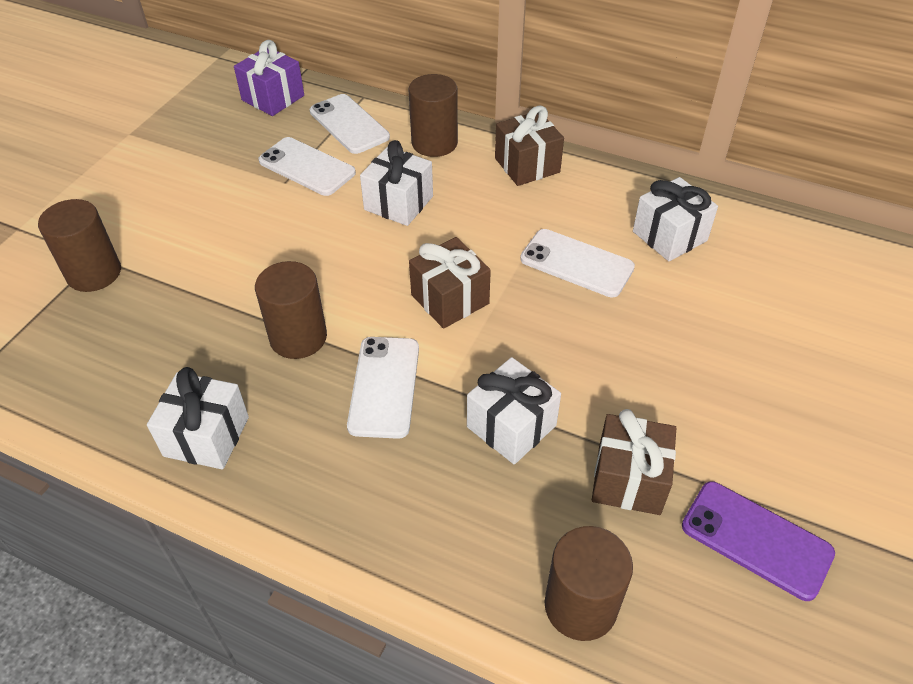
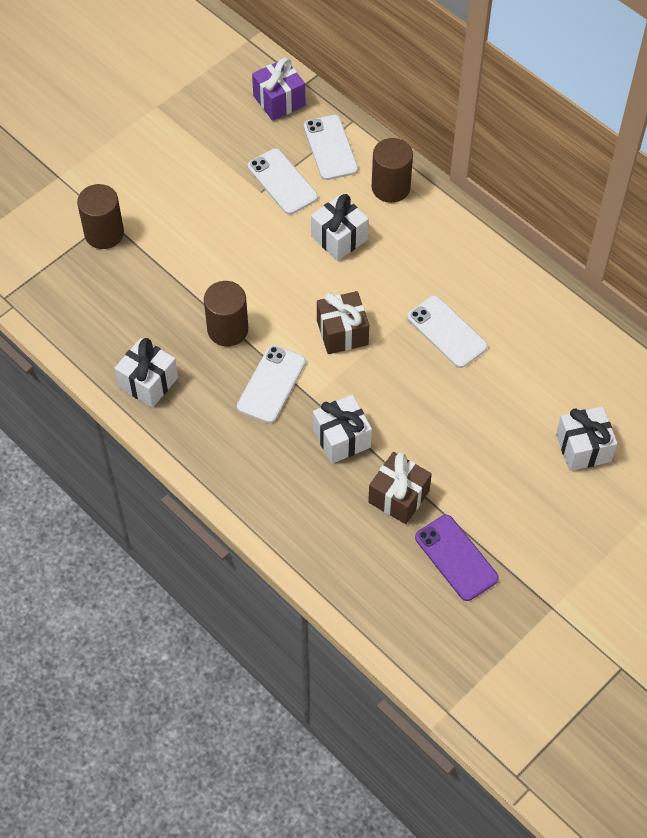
camera: 20 degrees right, 10 degrees up
brown gift [495,106,564,186] -> none
brown cylinder [545,526,633,641] -> none
white gift [633,177,718,261] -> white gift moved to [556,406,617,471]

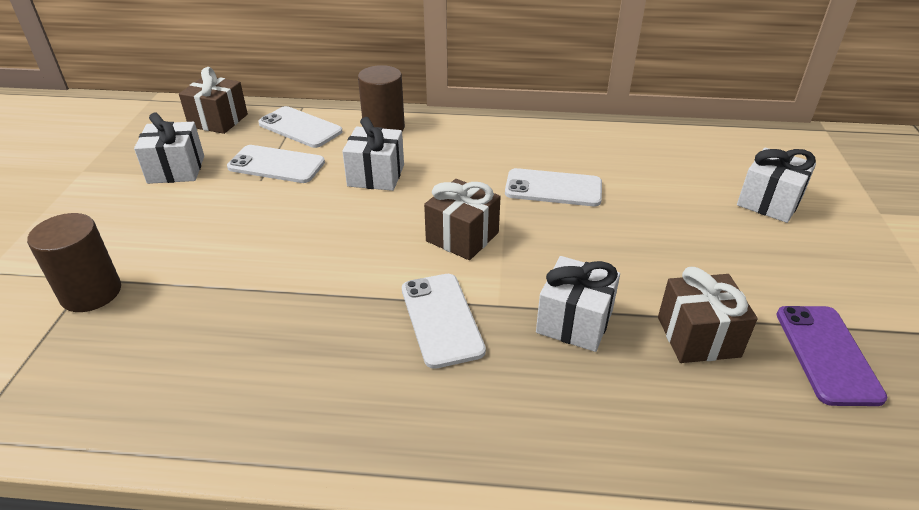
camera: 40 degrees left, 20 degrees down
white gift [114,338,178,408] -> white gift moved to [134,112,204,184]
brown cylinder [204,281,248,346] -> none
purple gift [252,58,305,121] -> brown gift [179,67,248,134]
purple phone [415,515,499,601] -> purple phone turned 75 degrees clockwise [777,306,887,406]

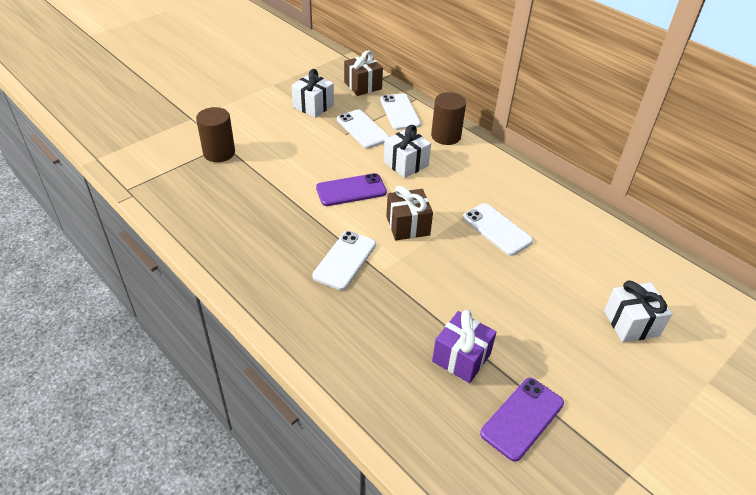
camera: 40 degrees right, 5 degrees up
white gift [536,256,620,352] -> none
brown gift [658,267,758,363] -> purple gift [432,310,497,383]
none -> purple phone [316,173,387,206]

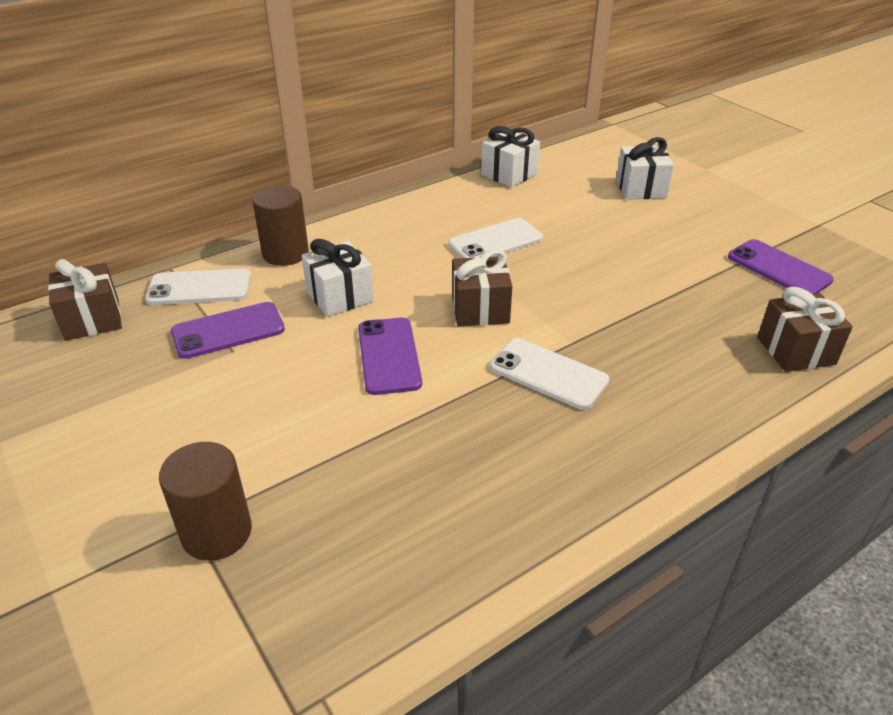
camera: 80 degrees left, 5 degrees down
white gift [291,69,334,118] -> white gift moved to [481,126,540,188]
white phone [337,109,390,149] -> purple phone [171,302,285,359]
purple gift [432,310,497,383] -> none
none -> brown gift [757,287,853,372]

